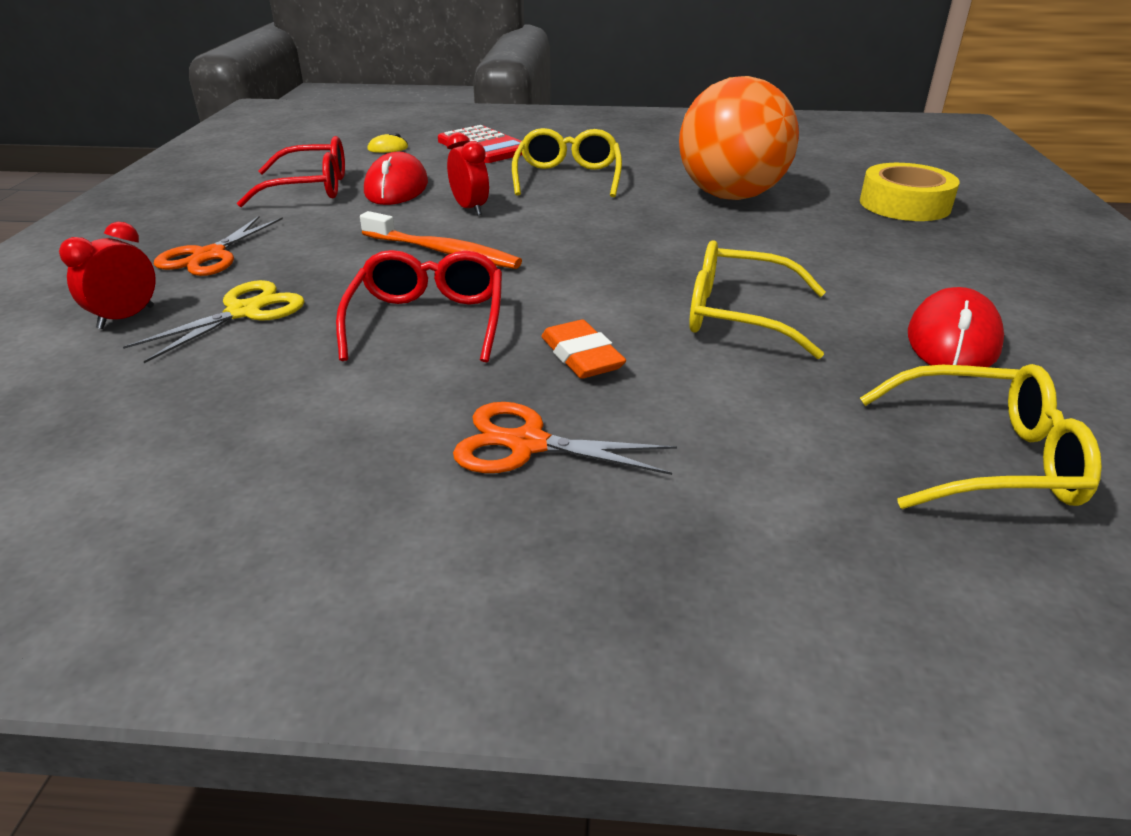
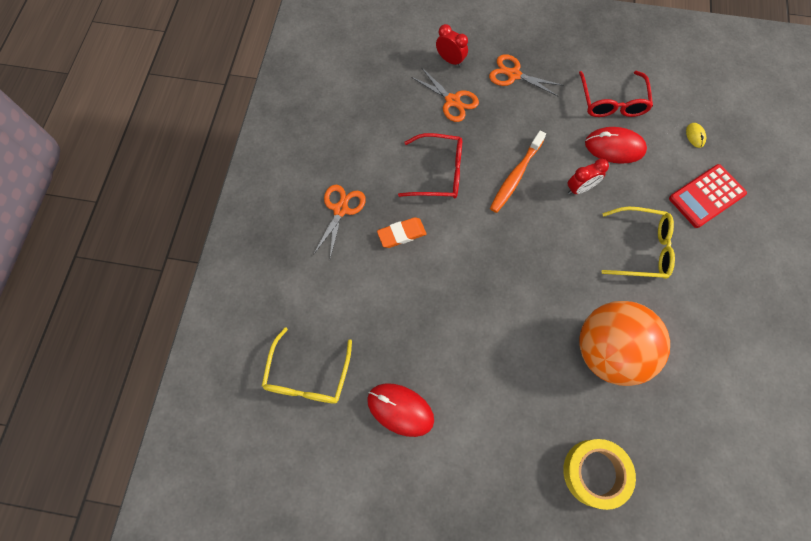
camera: 95 degrees right, 35 degrees up
yellow scissors [123,280,305,363] -> orange scissors [411,67,479,122]
yellow glasses [689,240,826,359] -> none

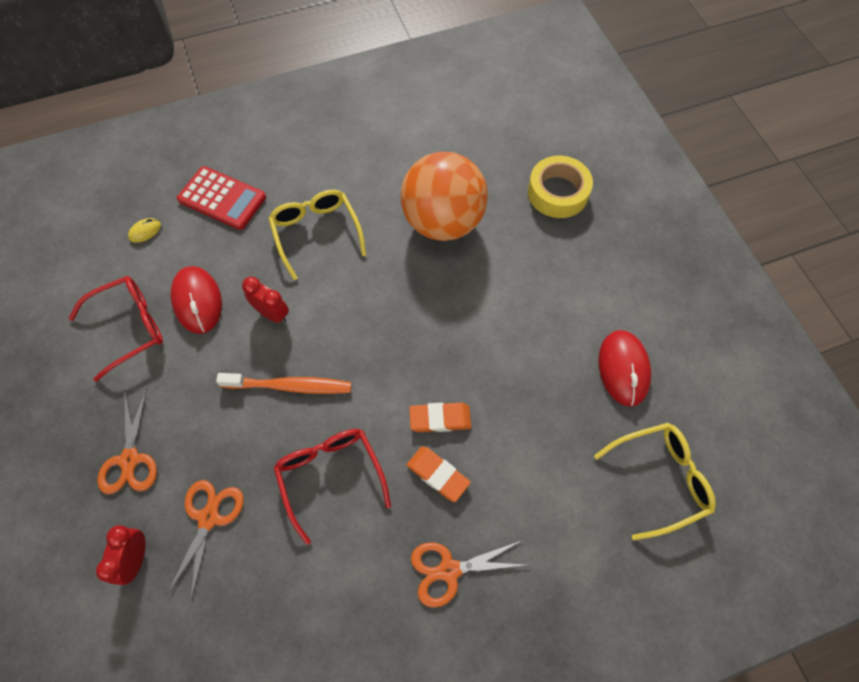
camera: 120 degrees left, 5 degrees down
none -> orange eraser [409,403,471,432]

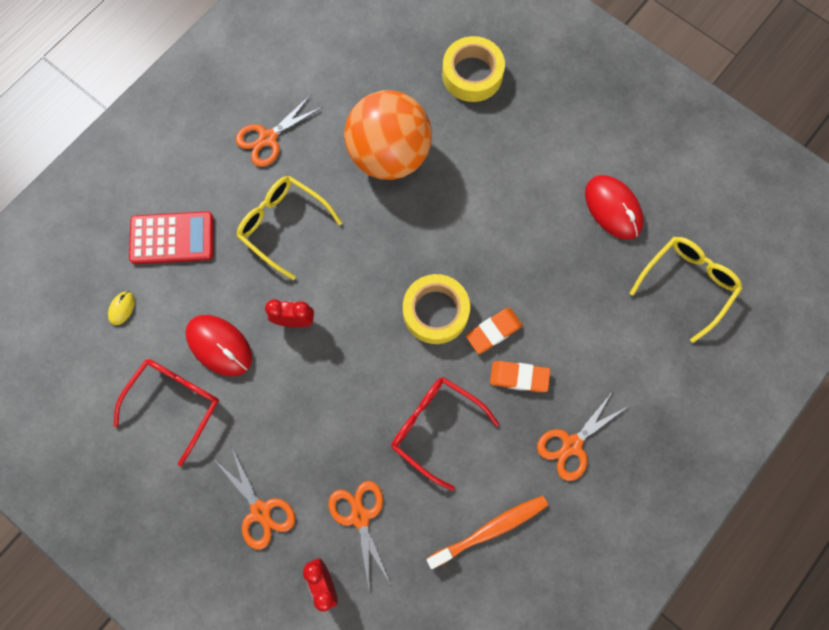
camera: 30 degrees left, 10 degrees up
orange toothbrush [216,373,352,394] -> orange toothbrush moved to [427,495,548,569]
none -> orange scissors [235,95,323,167]
none -> yellow tape [403,274,470,344]

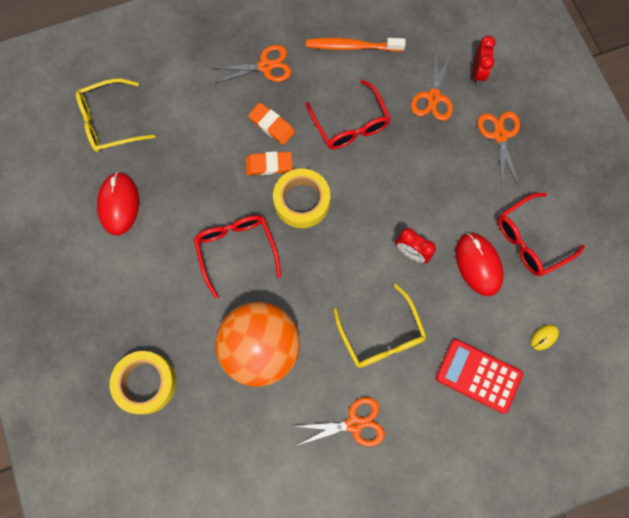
camera: 150 degrees left, 0 degrees up
none -> red glasses [194,215,281,299]

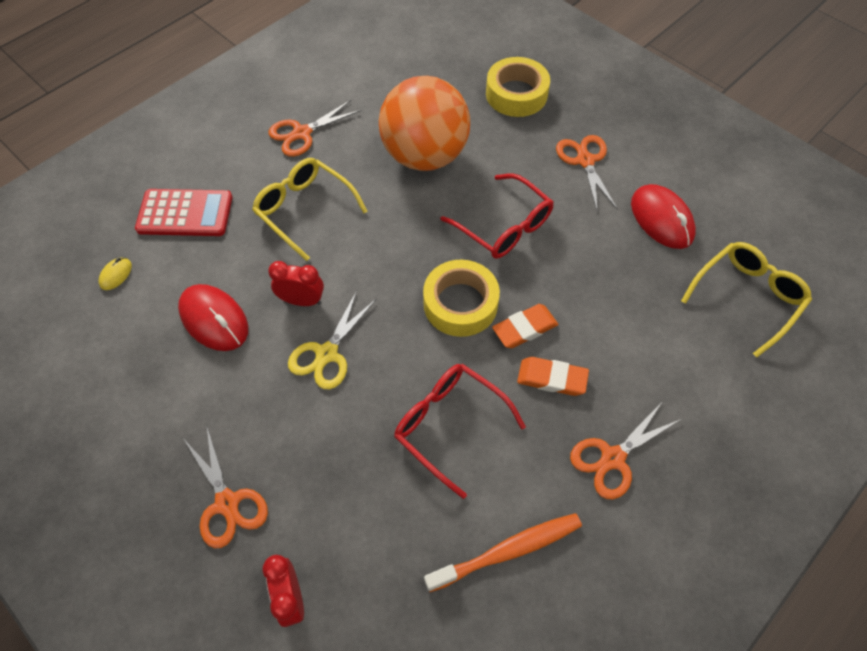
camera: 155 degrees right, 15 degrees down
orange scissors [411,50,453,121] -> orange scissors moved to [556,135,617,210]
red glasses [498,193,585,276] -> none
none -> yellow scissors [288,291,377,389]

